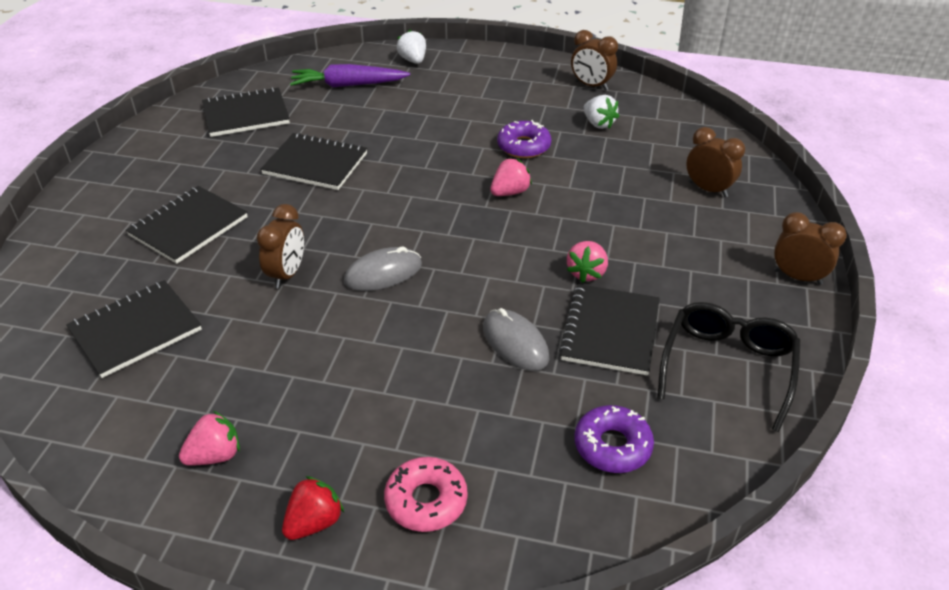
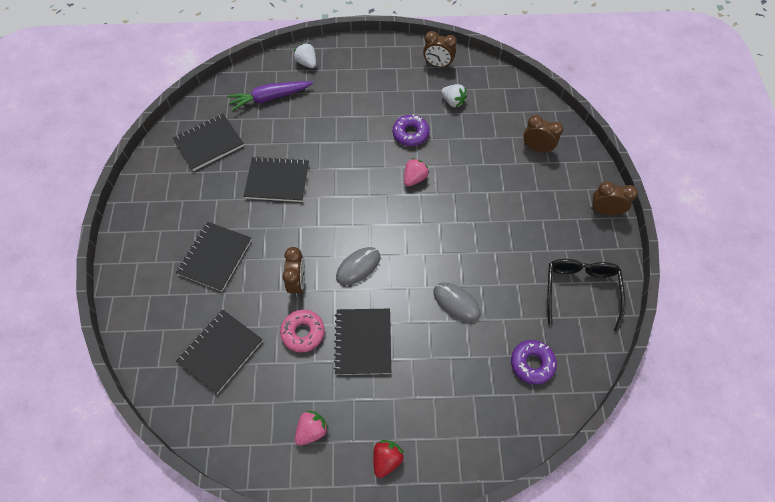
camera: 15 degrees left, 20 degrees up
pink donut [384,457,468,532] -> pink donut moved to [280,310,325,352]
black notebook [559,284,660,375] -> black notebook moved to [334,309,391,375]
pink strawberry [567,241,608,283] -> none

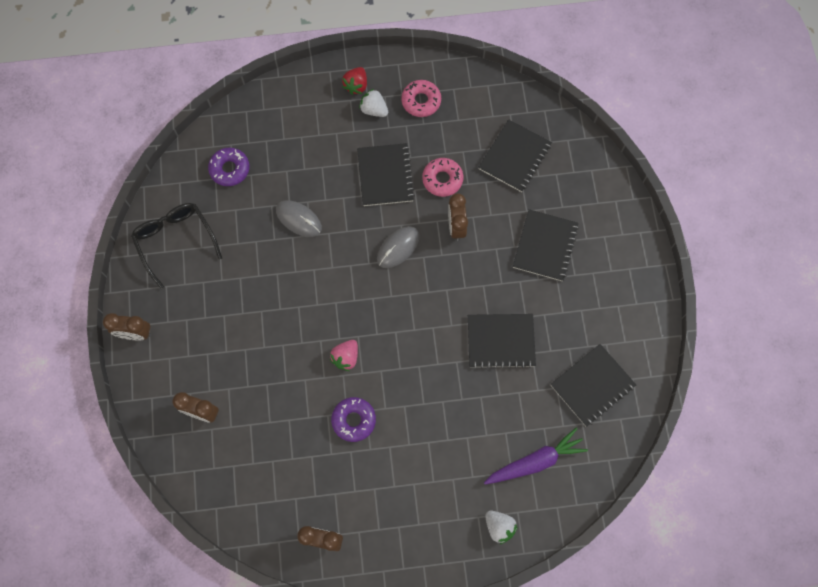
camera: 175 degrees right, 10 degrees up
pink strawberry [295,411,329,446] -> pink donut [401,80,441,117]
white strawberry [441,84,467,108] -> white strawberry moved to [359,89,388,117]
black glasses [547,259,626,332] -> black glasses turned 150 degrees clockwise [131,203,222,289]

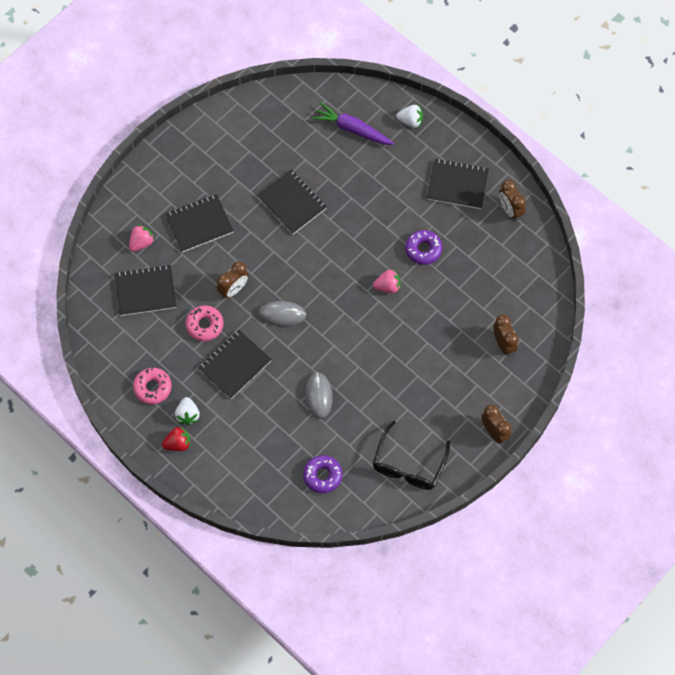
camera: 130 degrees left, 5 degrees down
white strawberry [485,511,518,544] -> white strawberry turned 90 degrees clockwise [396,105,423,128]
black notebook [550,344,636,427] -> black notebook moved to [427,159,489,209]
none -> pink strawberry [129,225,155,252]

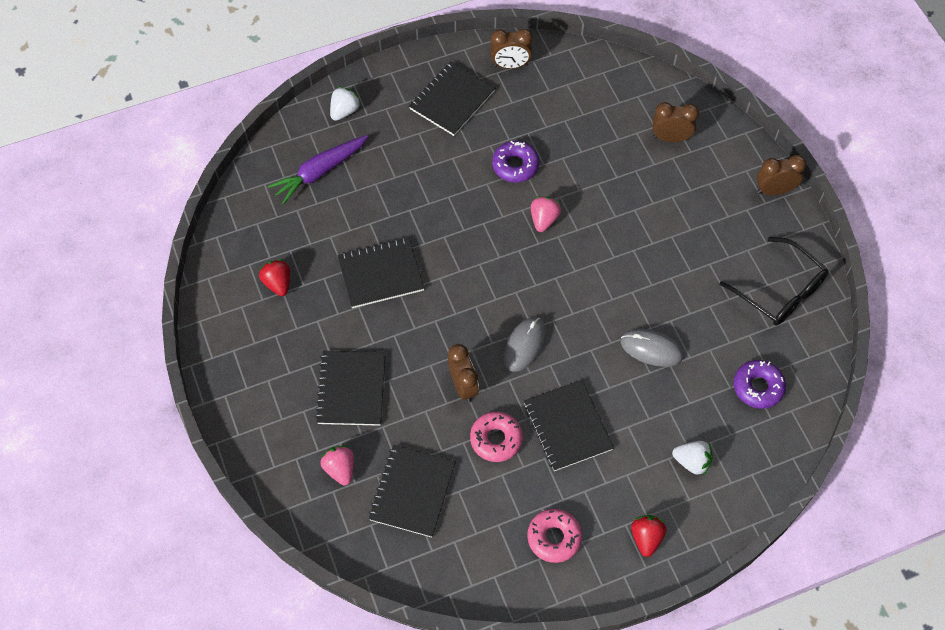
camera: 65 degrees left, 5 degrees down
white strawberry [175,397,200,425] -> white strawberry moved to [672,441,712,475]
none -> red strawberry [259,259,290,296]

